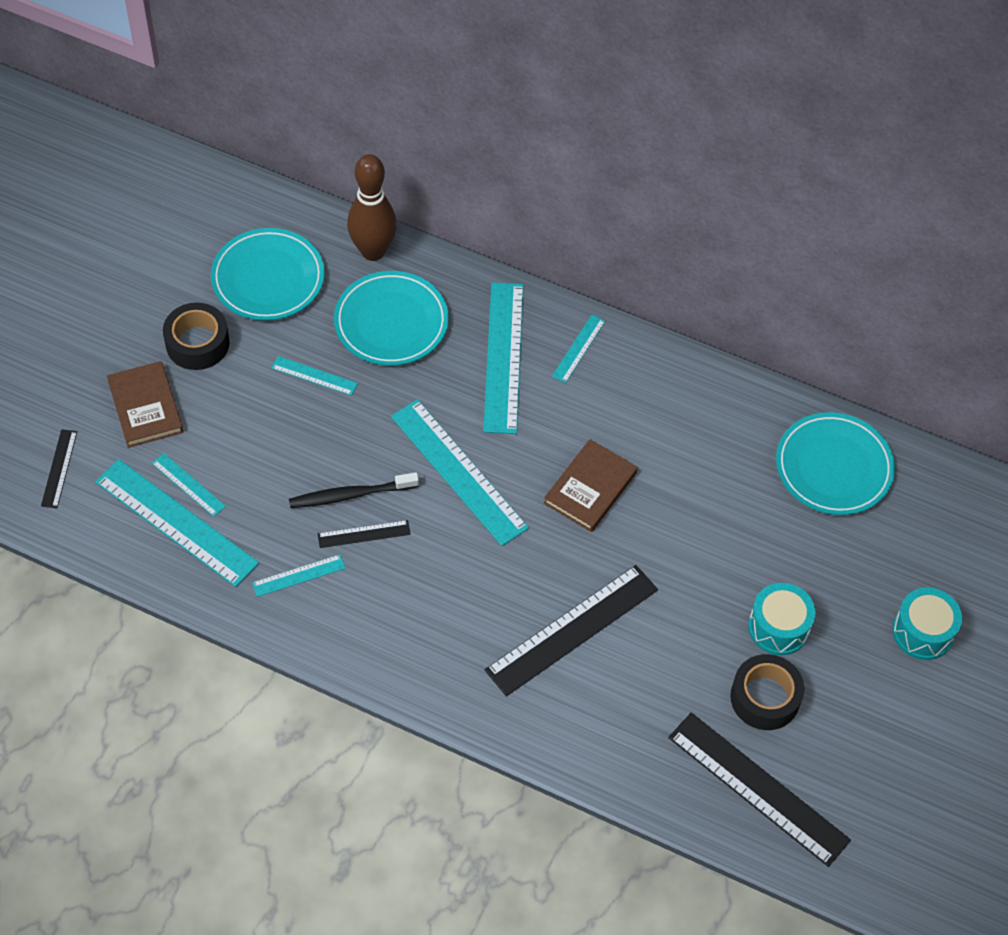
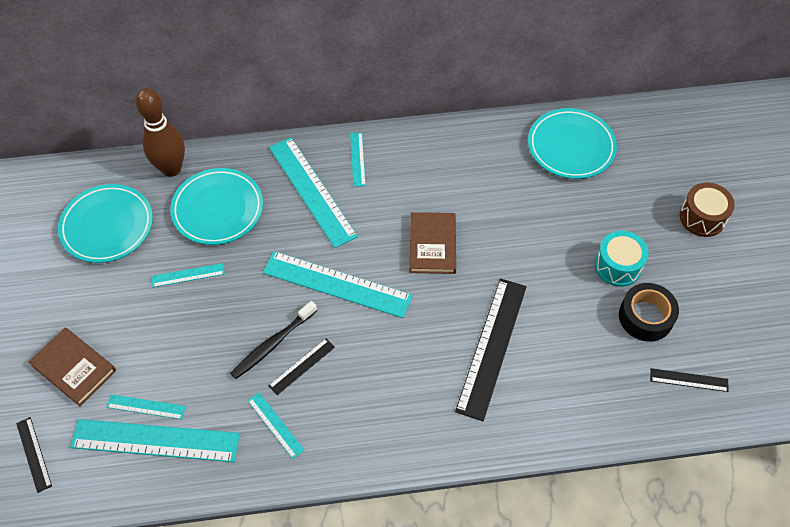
camera: 30 degrees left, 0 degrees up
black tape [163,303,229,370] -> none
turquoise ruler [252,554,346,597] -> turquoise ruler turned 75 degrees counterclockwise [248,392,305,459]
black ruler [668,712,851,867] -> black ruler [650,368,729,392], size x0.48
turquoise drum [892,587,962,660] -> brown drum [680,183,735,237]

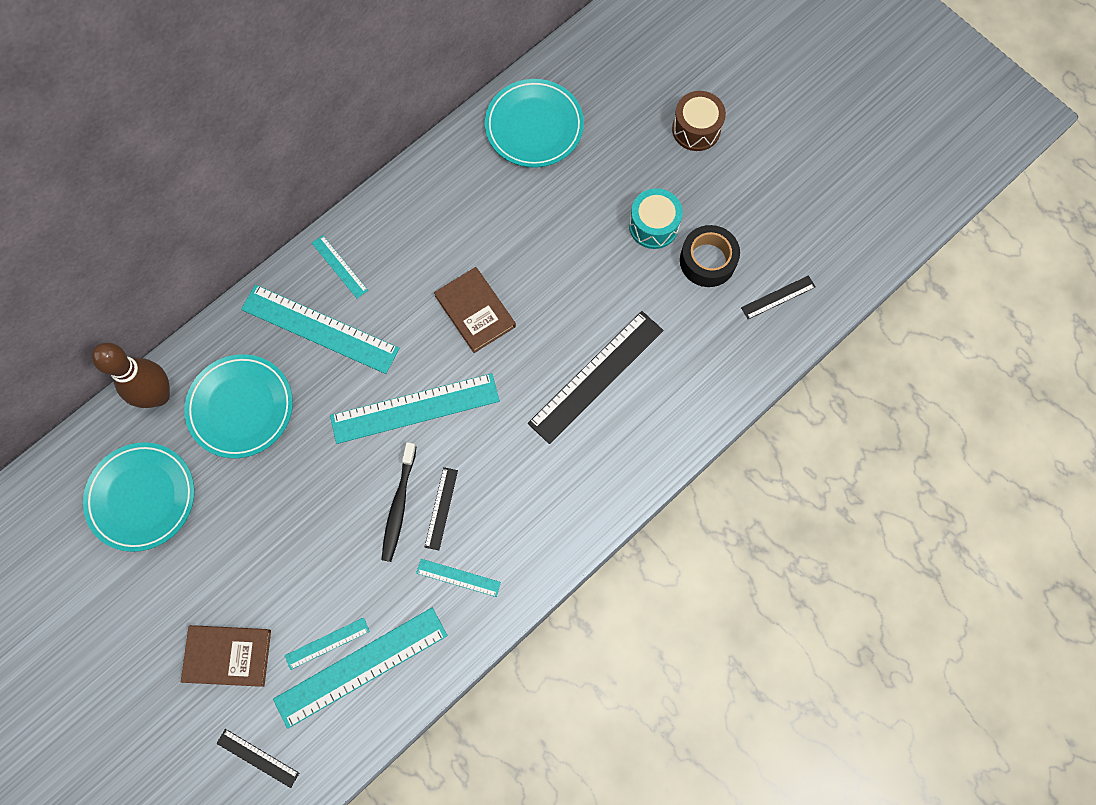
camera: 35 degrees left, 15 degrees up
turquoise ruler [151,263,225,287] -> none
black ruler [455,279,526,421] -> black ruler turned 60 degrees clockwise [528,311,664,444]

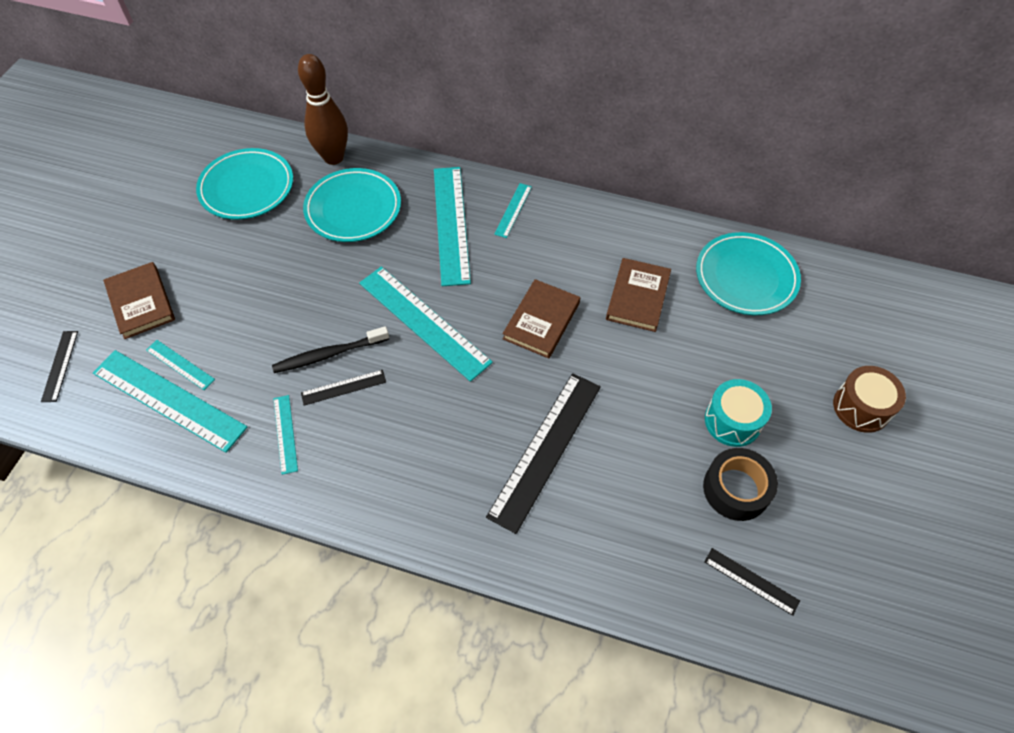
camera: 60 degrees right, 15 degrees down
black ruler [528,311,664,444] -> black ruler turned 75 degrees counterclockwise [486,373,601,534]
none -> brown book [606,258,671,332]

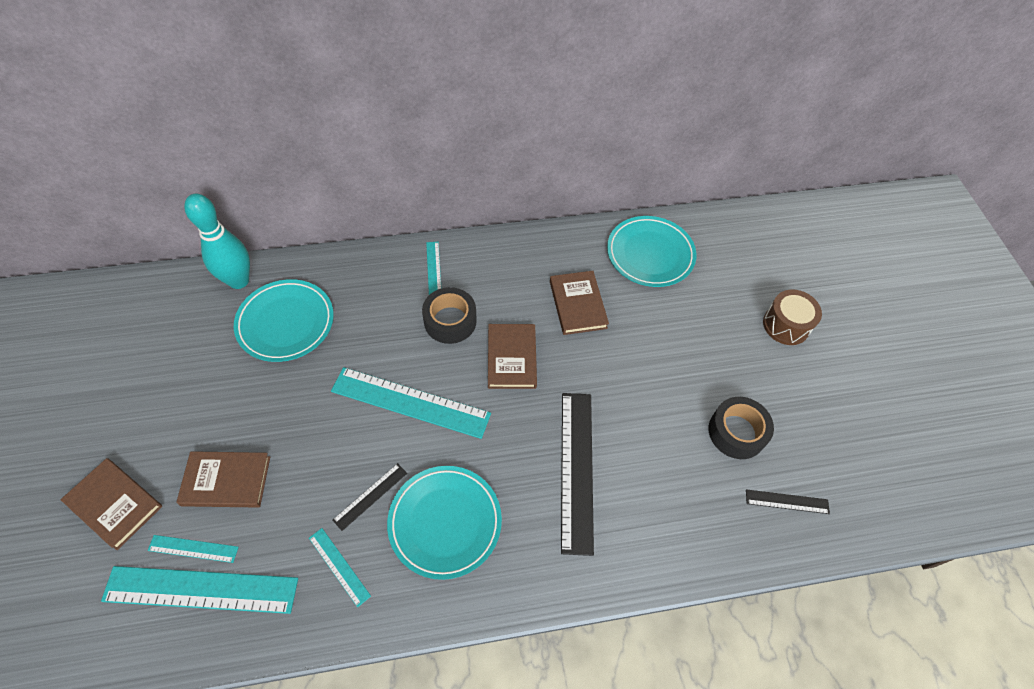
camera: 30 degrees left, 0 degrees up
black ruler [41,331,78,402] -> none
turquoise plate [196,148,293,220] -> turquoise plate moved to [387,466,502,580]
black toothbrush [272,326,389,373] -> none
brown bowling pin [298,54,348,165] -> turquoise bowling pin [184,194,250,289]
turquoise ruler [434,167,471,286] -> none
turquoise drum [705,379,772,447] -> none
none -> brown book [176,451,270,508]
none -> black tape [422,287,477,344]

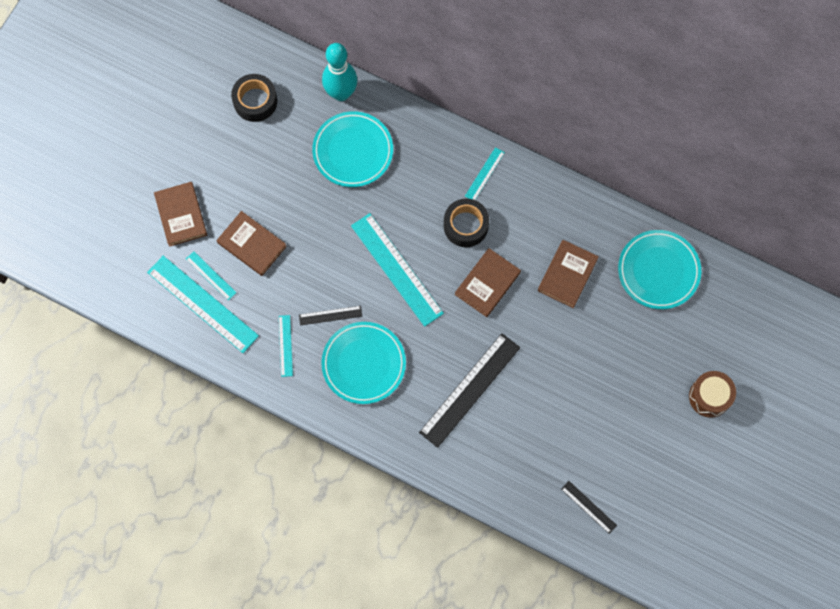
camera: 40 degrees right, 15 degrees up
black tape [709,397,774,459] -> black tape moved to [231,74,277,122]

